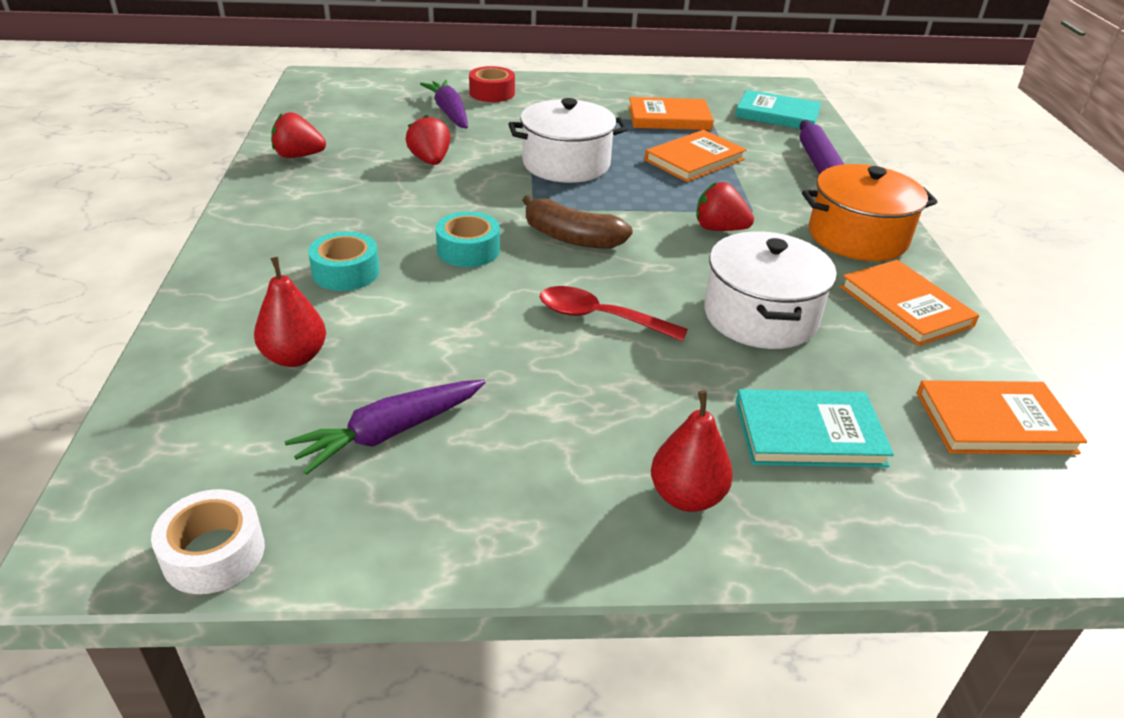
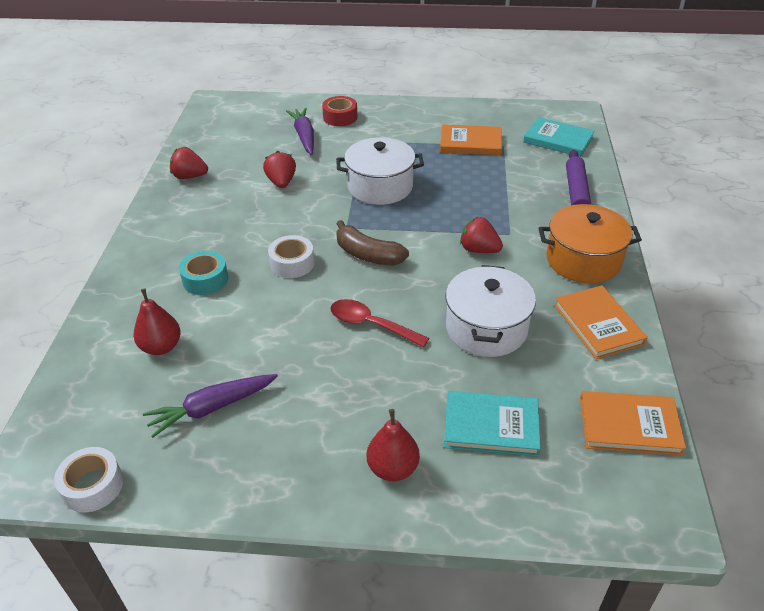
camera: 10 degrees right, 5 degrees up
turquoise tape [436,212,500,267] -> white tape [268,235,315,278]
orange book [645,130,747,182] -> none

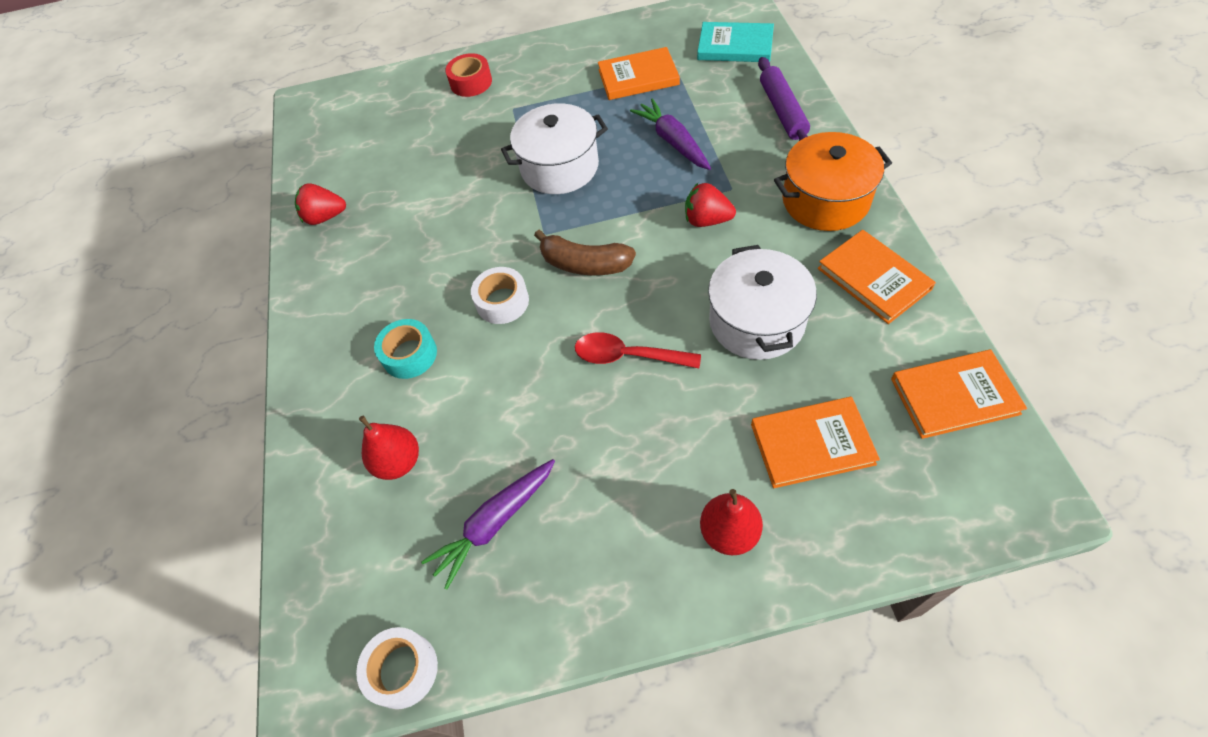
camera: 10 degrees left, 15 degrees up
red strawberry [263,151,296,188] -> none
purple carrot [286,108,314,155] -> purple carrot moved to [630,98,711,170]
turquoise book [444,391,541,456] -> orange book [751,397,880,488]

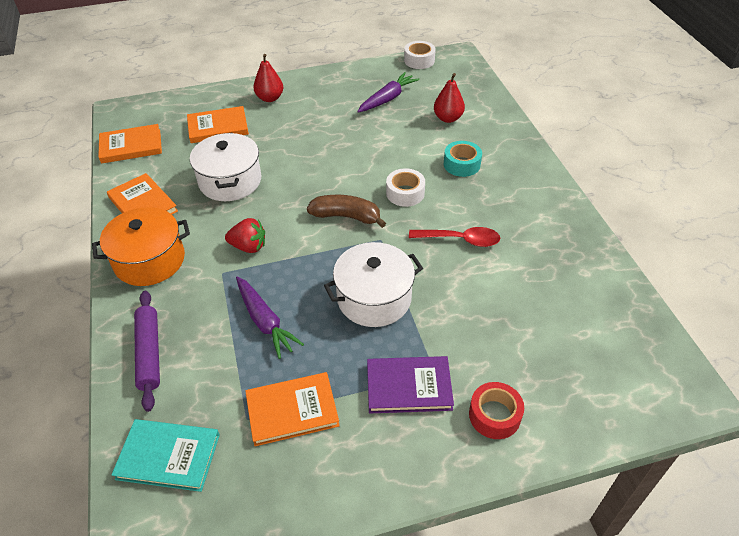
camera: 170 degrees right, 10 degrees down
red strawberry [295,183,346,225] -> none
red spoon [575,332,701,368] -> red spoon moved to [409,227,500,247]
none -> purple book [367,356,454,413]

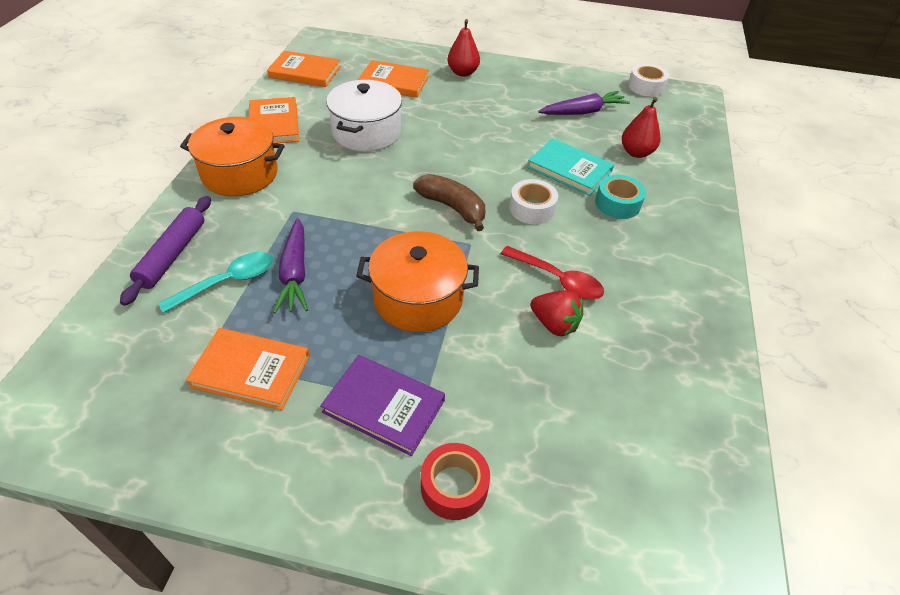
camera: 25 degrees right, 0 degrees up
turquoise book [111,419,220,492] -> turquoise book moved to [527,138,614,196]
red strawberry [225,218,265,253] -> red strawberry moved to [530,290,584,337]
white pot [324,242,423,327] -> orange pot [356,231,479,332]
none -> turquoise spoon [158,252,273,313]

